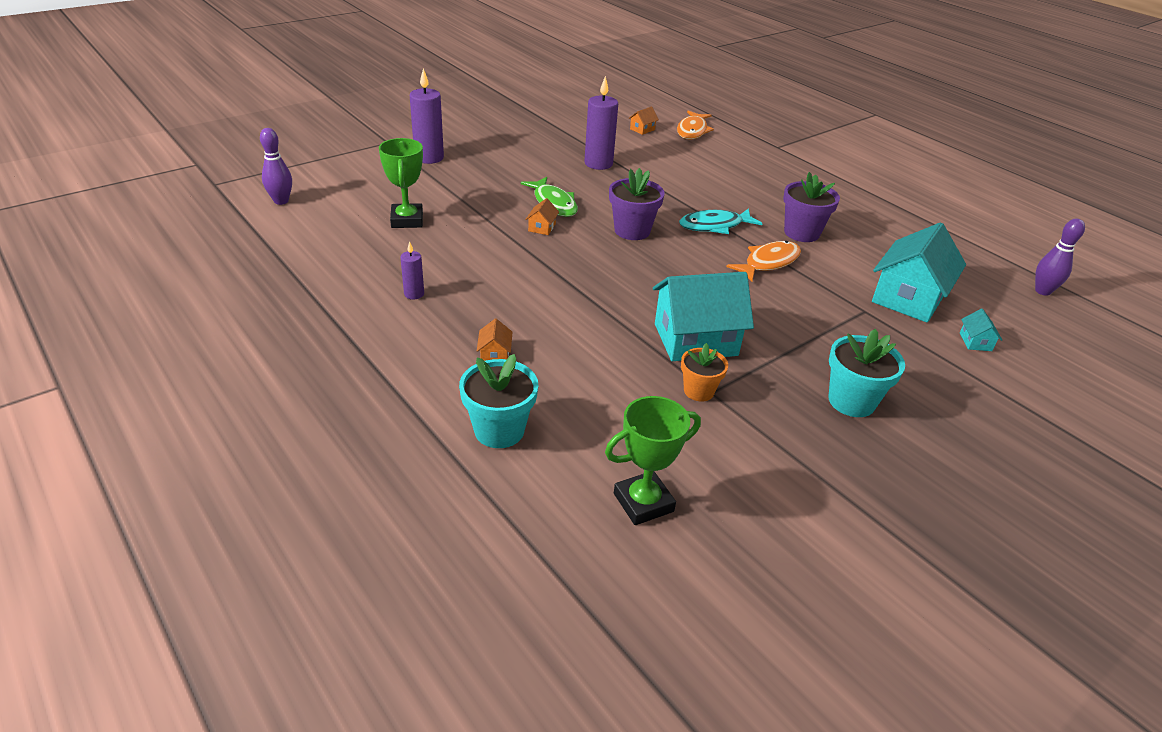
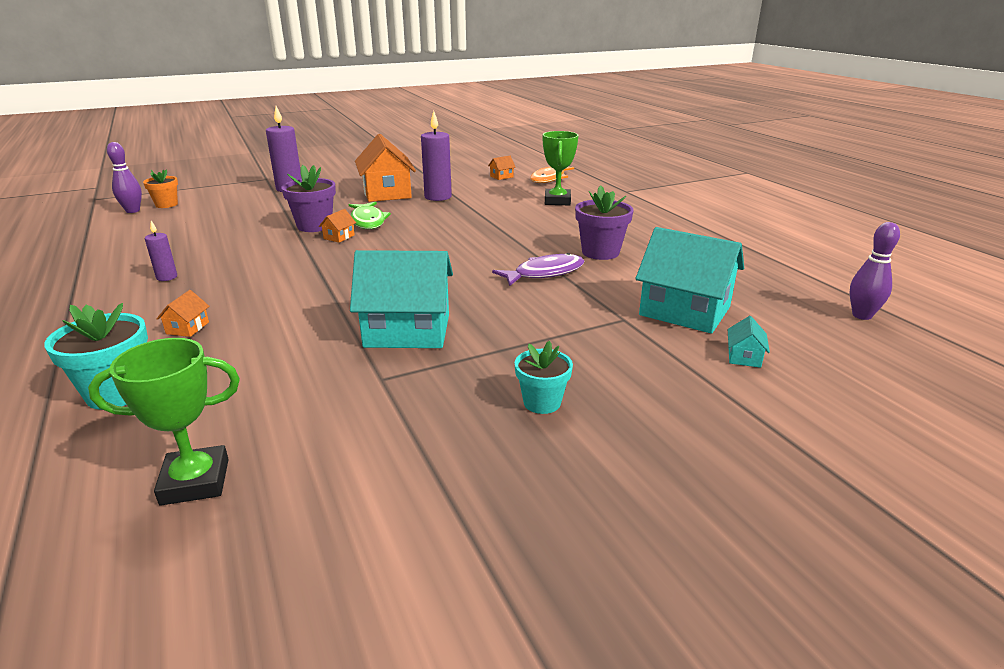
camera: 15 degrees right, 10 degrees down
green trophy [379,138,423,228] -> green trophy moved to [543,131,578,205]
purple flower pot [609,168,665,240] -> purple flower pot moved to [281,165,336,232]
turquoise fish [679,208,763,234] -> none
orange flower pot [681,343,728,401] -> orange flower pot moved to [143,169,178,208]
orange fish [726,241,801,282] -> purple fish [492,253,584,286]
turquoise flower pot [828,329,905,417] -> turquoise flower pot [515,341,573,414], size x0.66
turquoise house [872,222,966,323] -> turquoise house turned 75 degrees clockwise [636,227,744,334]
none -> orange house [355,134,416,202]

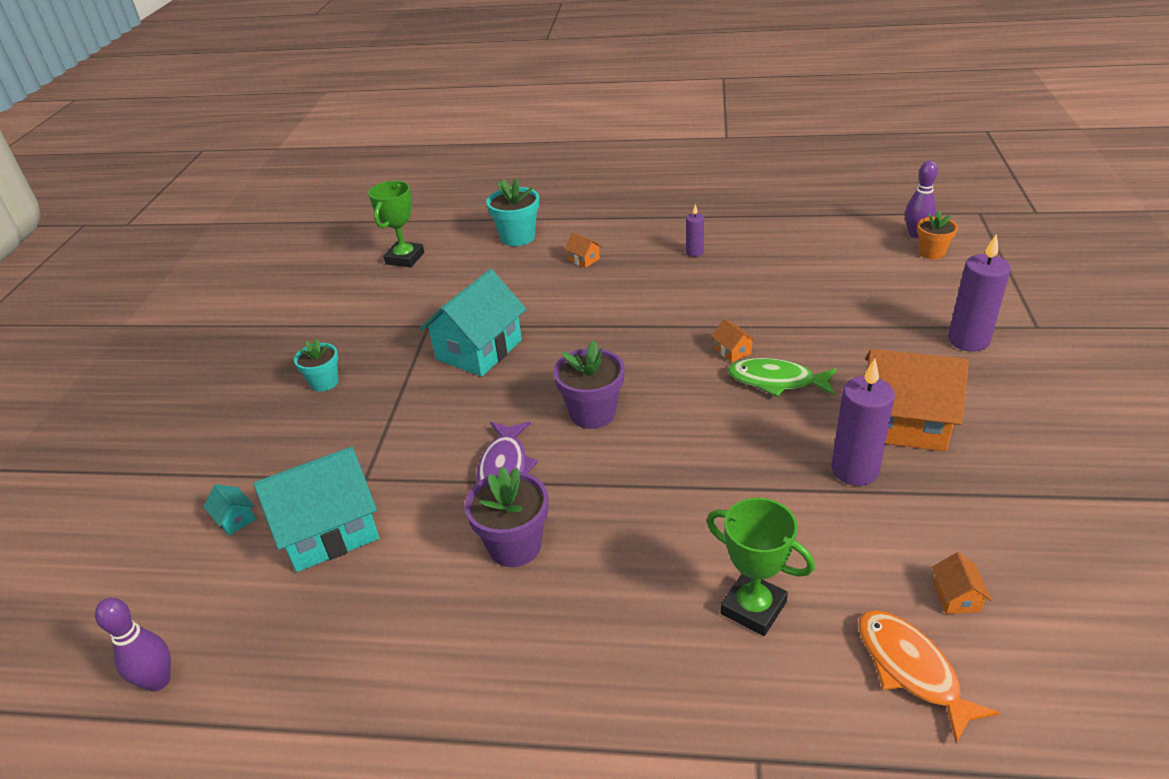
camera: 125 degrees right, 10 degrees up
purple flower pot [281,165,336,232] -> purple flower pot moved to [553,340,625,429]

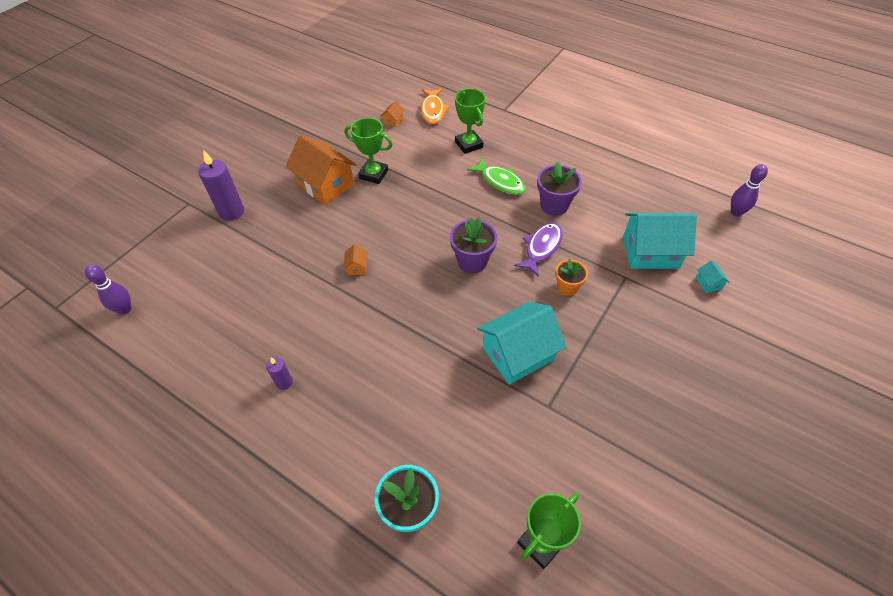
camera: 155 degrees left, 15 degrees up
turquoise flower pot [294,339,339,392] -> none
orange house [564,233,602,268] -> none
green fish [728,358,837,397] -> green fish moved to [467,158,526,195]
purple candle [832,359,895,486] -> green trophy [345,118,393,184]
orange flower pot [917,210,958,260] -> orange flower pot moved to [555,259,588,296]

